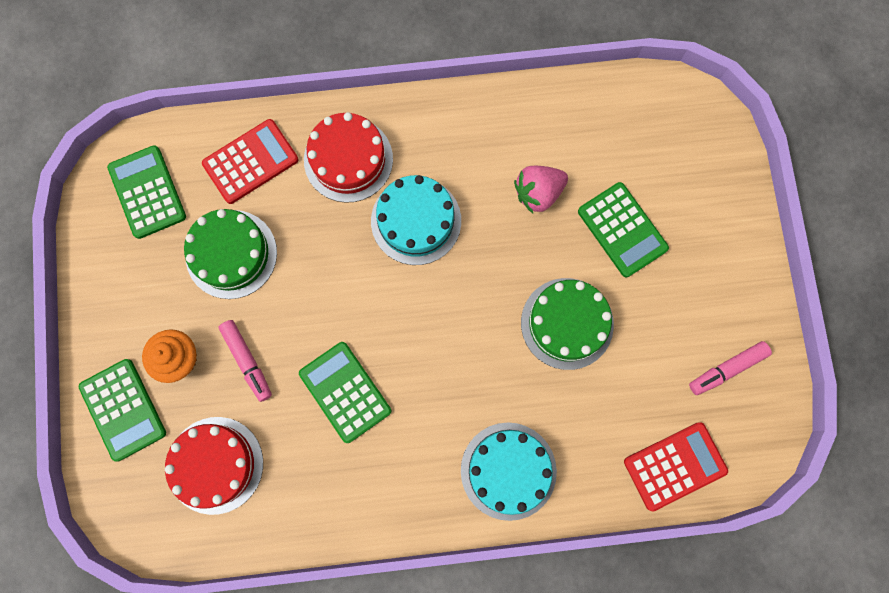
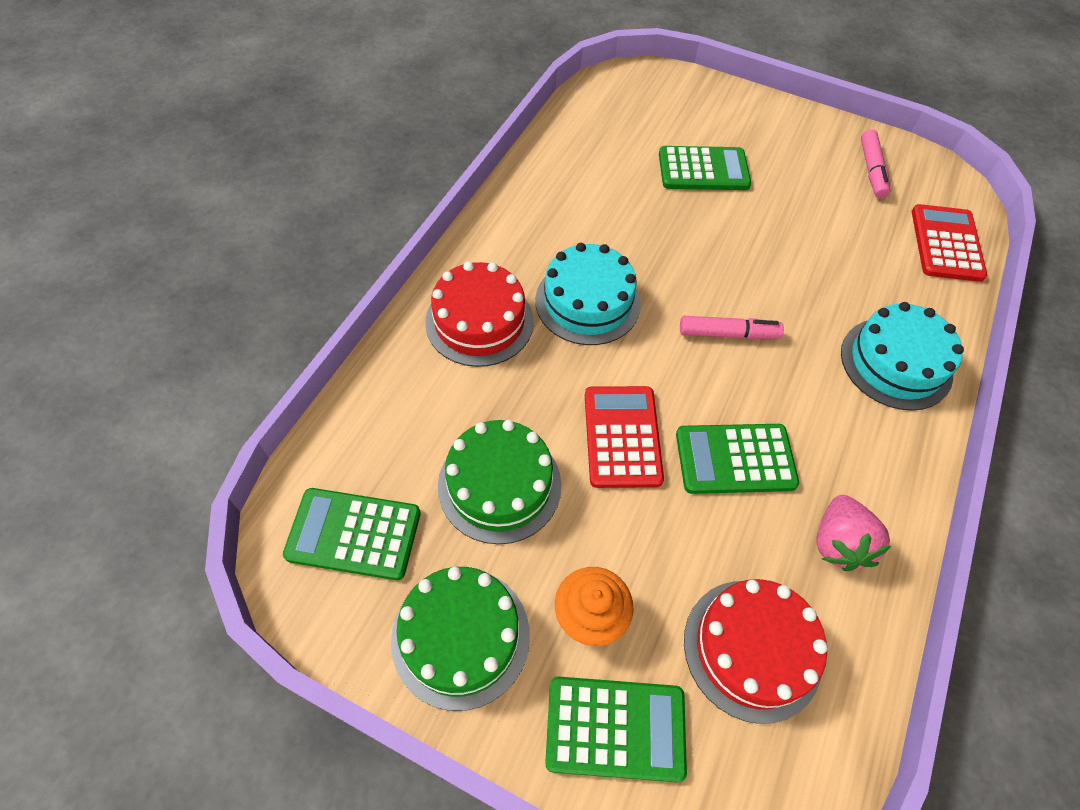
camera: 60 degrees left, 20 degrees down
red calculator [202,119,298,204] -> red calculator moved to [585,386,664,488]
pink marker [218,320,272,402] -> pink marker moved to [680,316,784,339]
pink strawberry [514,166,568,213] -> pink strawberry moved to [816,495,891,571]
green cake [521,278,614,370] -> green cake moved to [391,567,530,711]

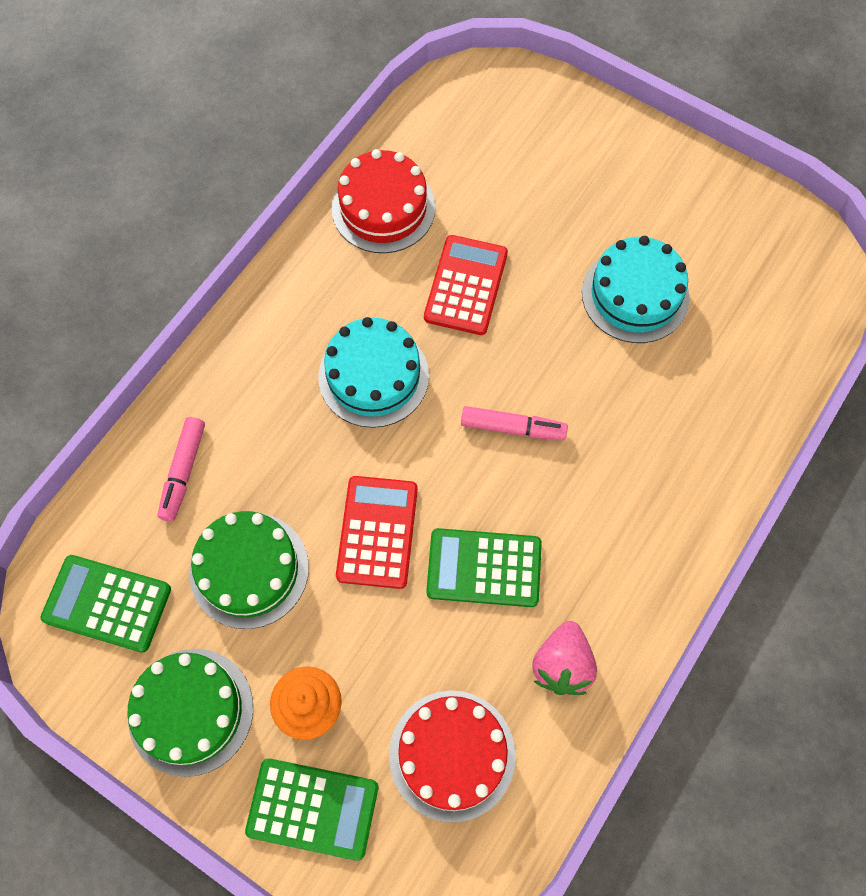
camera: 10 degrees right, 10 degrees up
red cake [425,261,534,367] -> red cake moved to [332,149,435,253]
green calculator [659,146,751,190] -> none
turquoise cake [841,302,964,411] -> turquoise cake moved to [582,236,690,343]
pink marker [861,130,890,199] -> pink marker moved to [157,417,205,522]
red calculator [912,204,987,282] -> red calculator moved to [424,235,508,335]

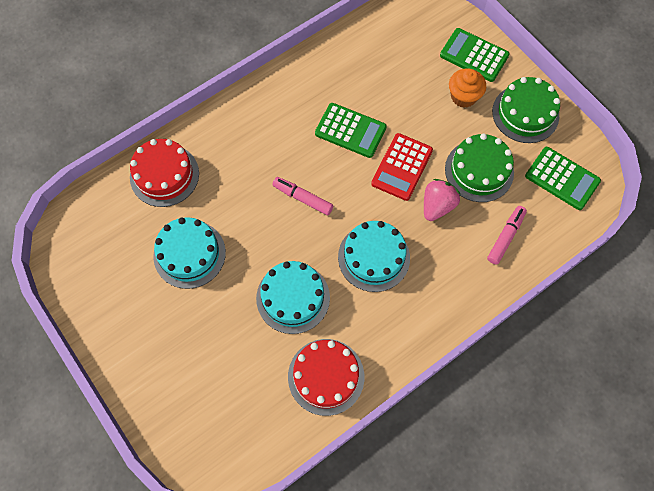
camera: 160 degrees left, 0 degrees up
red cake [389,690,516,822] -> red cake moved to [130,139,199,207]
red calculator [424,235,508,335] -> turquoise cake [256,261,330,334]
pink strawberry [532,621,597,695] -> pink strawberry moved to [424,179,460,221]

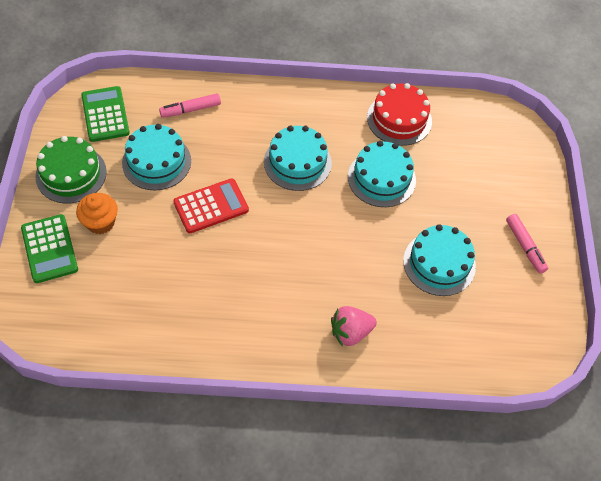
camera: 145 degrees left, 10 degrees down
red cake [130,139,199,207] -> none
pink marker [272,177,333,215] -> pink marker moved to [506,214,548,274]
green calculator [315,103,387,158] -> none
pink strawberry [424,179,460,221] -> pink strawberry moved to [331,306,377,346]
green cake [445,134,514,202] -> turquoise cake [122,124,191,190]

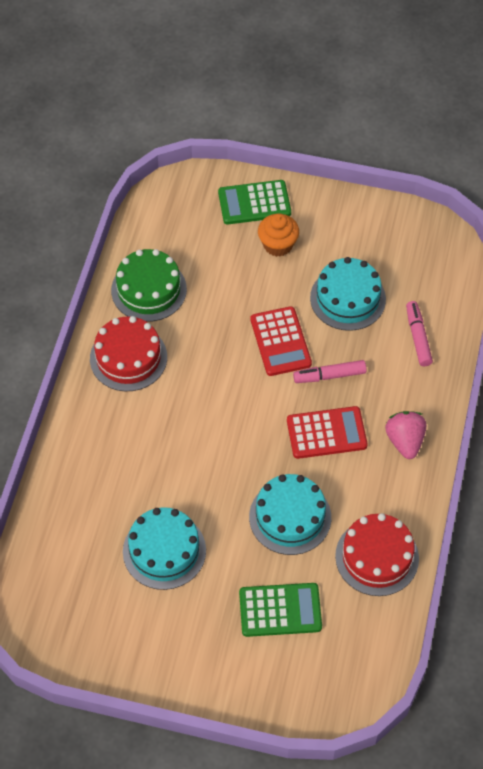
camera: 105 degrees right, 0 degrees up
green cake [35,136,107,203] -> green cake moved to [111,249,187,322]
green calculator [81,86,130,142] -> green calculator moved to [239,583,322,637]
turquoise cake [264,126,332,191] -> red calculator [287,406,368,459]
pink strawberry [331,306,377,346] -> pink strawberry moved to [385,411,426,459]
pink marker [506,214,548,274] -> pink marker moved to [293,360,366,383]
none -> red cake [90,316,167,391]

